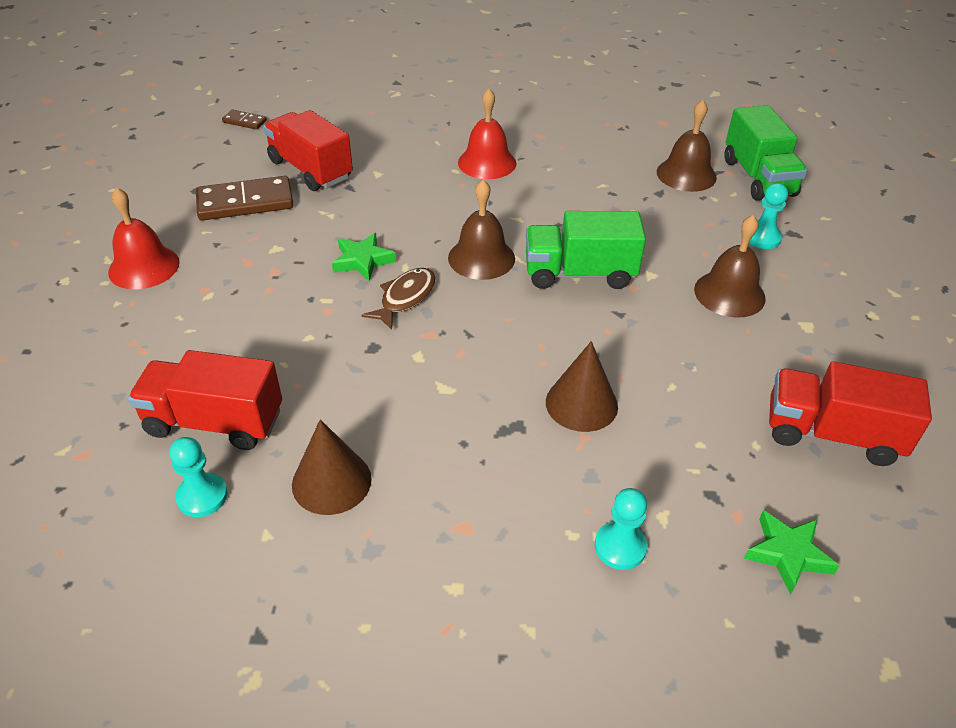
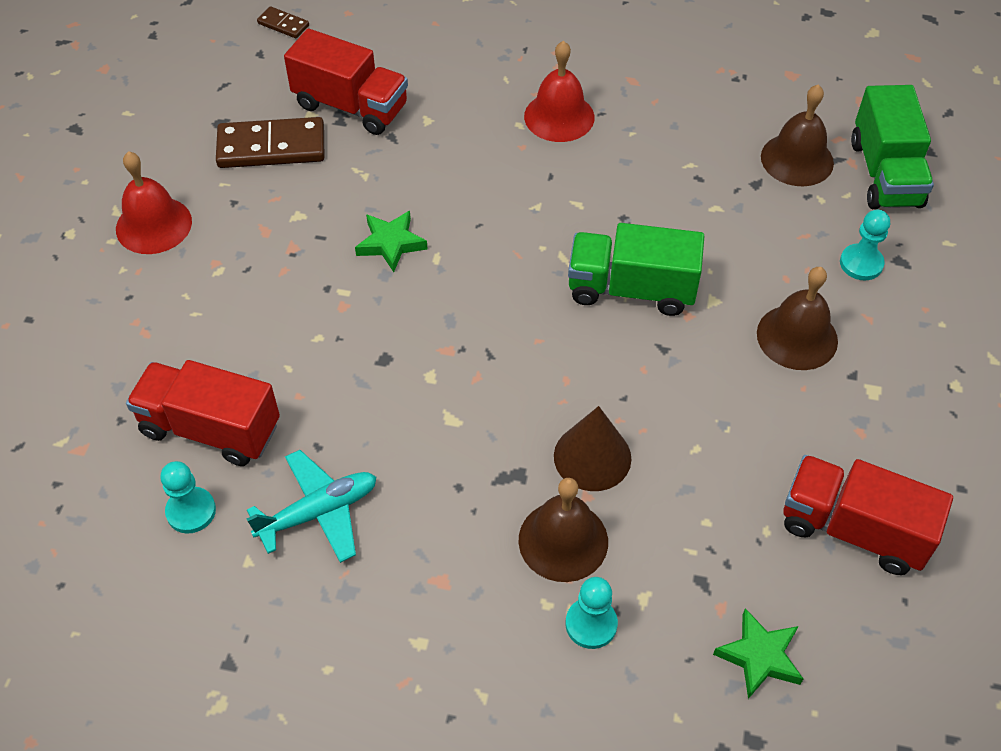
camera: 10 degrees right, 10 degrees up
red truck [263,110,353,191] -> red truck turned 150 degrees clockwise [284,28,408,135]
brown cone [292,420,372,515] -> turquoise plane [247,450,376,563]
brown fish [361,268,436,330] -> none
brown bell [448,180,515,280] -> brown bell moved to [518,478,608,582]

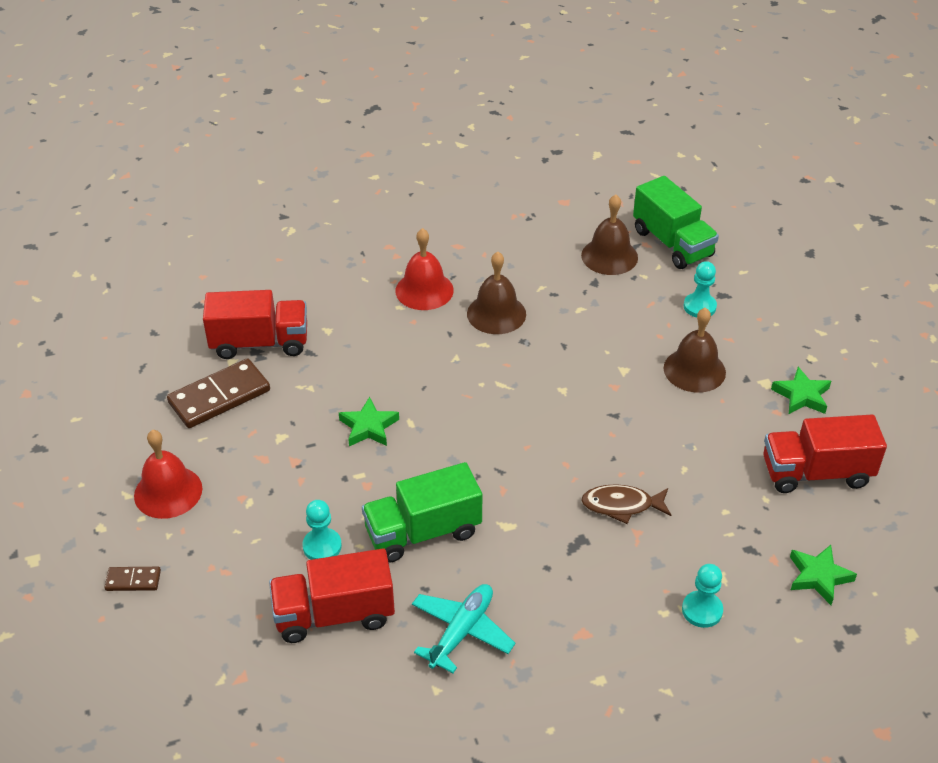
camera: 30 degrees left, 10 degrees down
turquoise pawn [160,461,216,533] -> turquoise pawn moved to [302,500,342,560]
brown domino [257,6,309,39] -> brown domino moved to [105,567,161,591]
brown bell [518,478,608,582] -> brown bell moved to [467,252,526,334]
brown cone [554,406,631,491] -> brown fish [581,484,671,524]
green truck [568,223,704,316] -> green truck moved to [362,462,482,563]
none -> green star [771,367,831,414]

